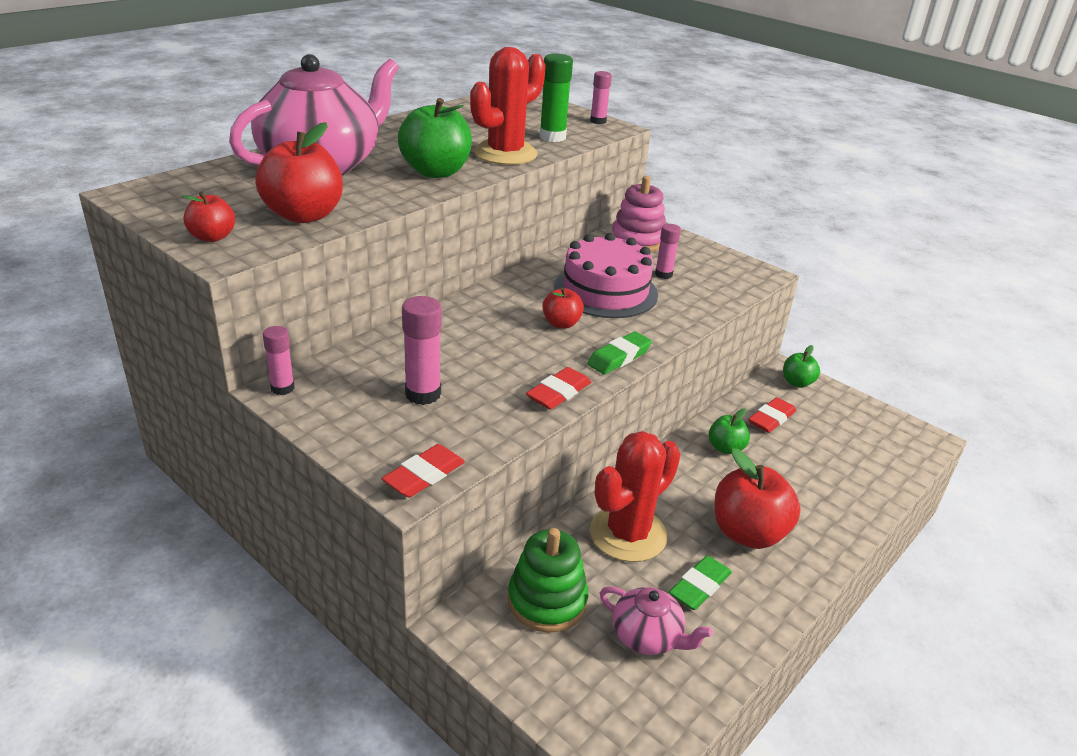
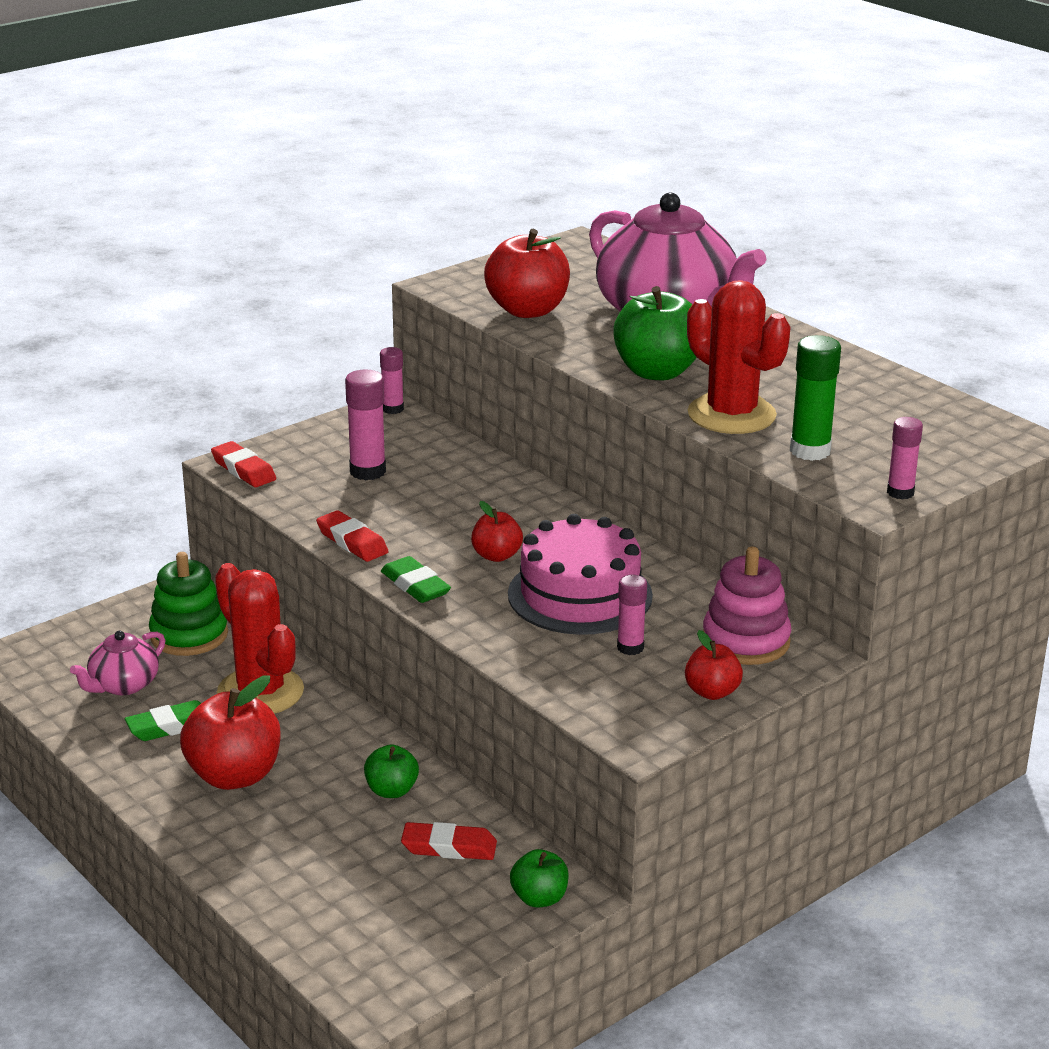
camera: 100 degrees right, 5 degrees down
red apple [182,192,235,242] -> red apple moved to [685,630,743,700]
green eraser [669,556,732,610] -> green eraser turned 75 degrees counterclockwise [125,700,201,741]
red eraser [748,397,796,433] -> red eraser turned 45 degrees counterclockwise [401,822,497,860]

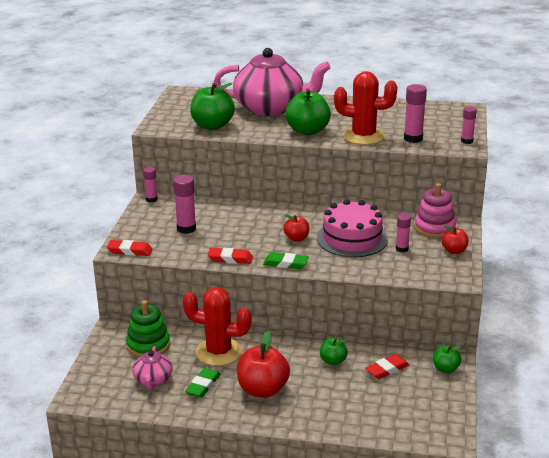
camera: 40 degrees left, 0 degrees up
red apple [484,229,570,318] -> green apple [190,83,235,130]
green glue stick [790,335,841,461] -> pink glue stick [404,84,427,143]

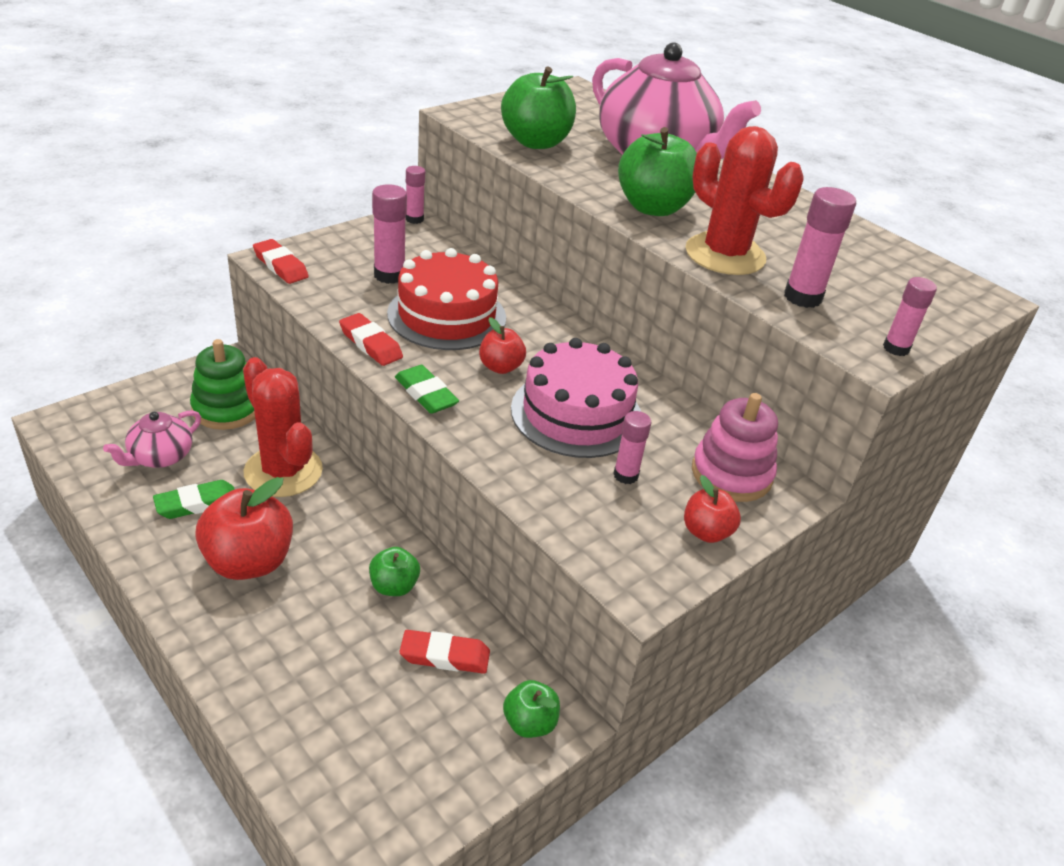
camera: 35 degrees right, 10 degrees up
none -> red cake [387,248,506,350]

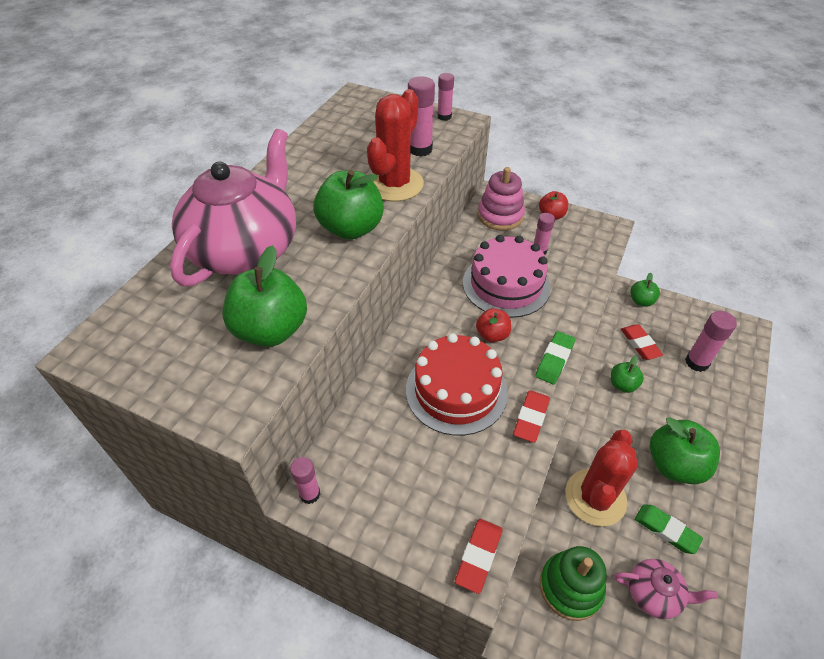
camera: 110 degrees left, 10 degrees up
red apple [195,477,293,580] -> green apple [650,417,720,484]
pink glue stick [372,184,407,284] -> pink glue stick moved to [685,311,737,372]

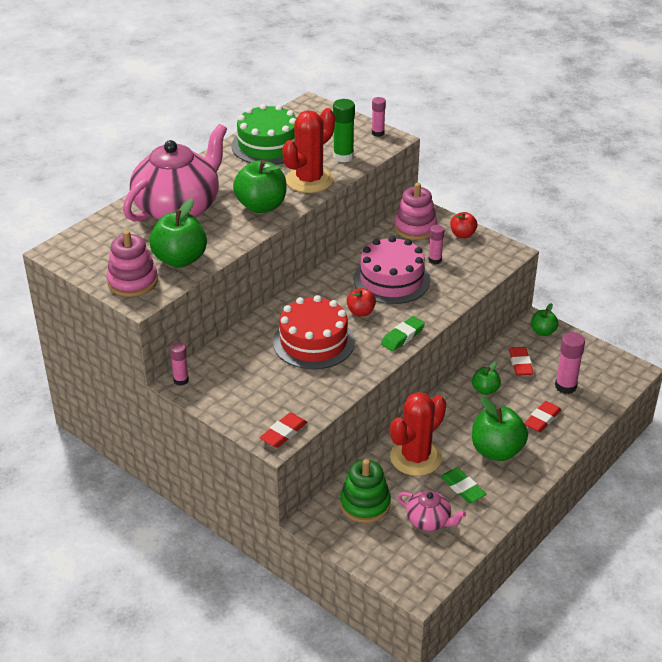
camera: 15 degrees right, 10 degrees down
pink glue stick [408,76,435,156] -> green glue stick [333,99,355,162]
red eraser [513,391,550,443] -> red eraser moved to [524,401,561,432]
none -> pink stacking toy [106,230,158,297]
none -> green cake [231,104,297,165]

